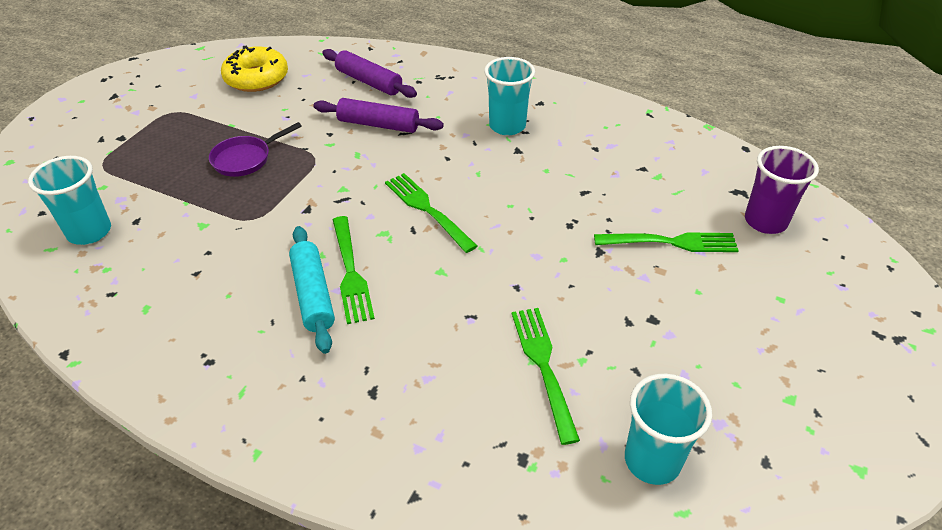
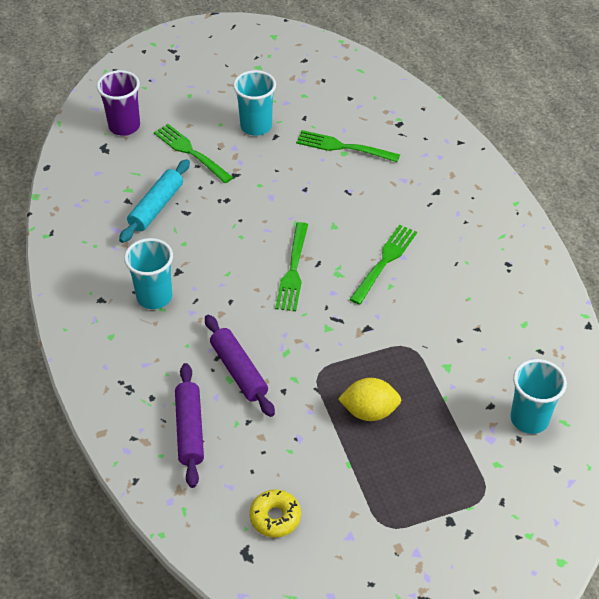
camera: 135 degrees left, 5 degrees up
purple pan [209,122,302,177] -> yellow lemon [338,378,401,421]
yellow donut [221,46,288,92] -> yellow donut [249,489,301,538], size x0.65
turquoise rolling pin [289,226,335,354] -> turquoise rolling pin moved to [119,159,190,243]
green fork [512,308,580,445] -> green fork turned 75 degrees clockwise [296,130,400,162]
turquoise cup [625,374,712,485] -> turquoise cup moved to [233,70,276,136]

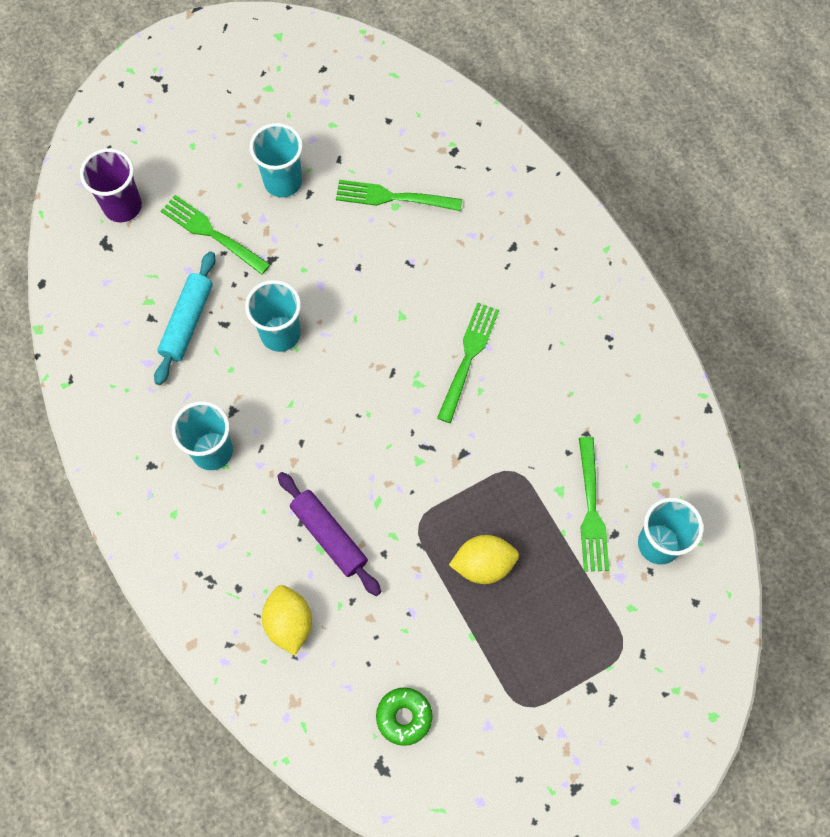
camera: 10 degrees left, 20 degrees up
purple rolling pin [175,363,204,488] -> yellow lemon [262,585,312,656]
yellow donut [249,489,301,538] -> green donut [376,687,433,746]
green fork [275,222,308,311] -> green fork moved to [579,437,609,572]
none -> turquoise cup [245,280,301,352]

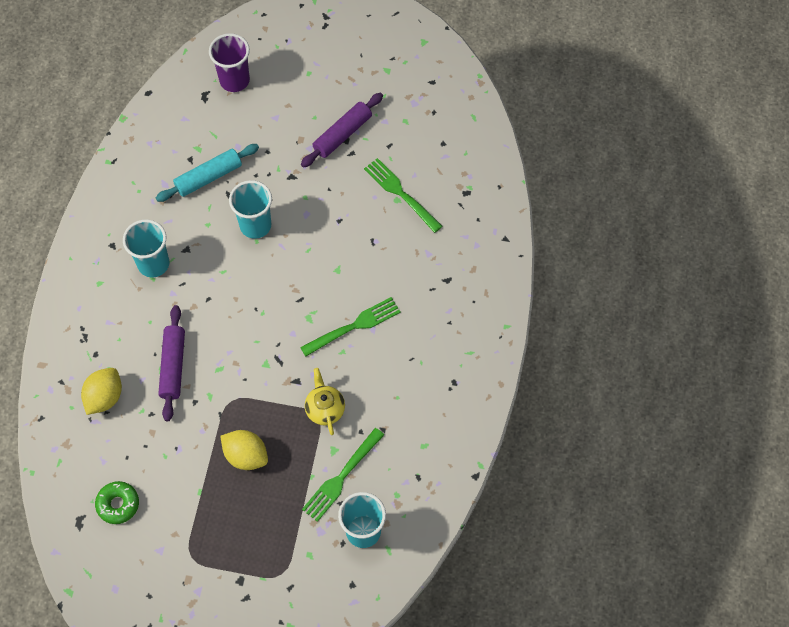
camera: 40 degrees right, 5 degrees down
green fork [161,195,271,275] -> none
turquoise cup [249,123,303,197] -> purple rolling pin [301,93,383,168]
none -> yellow teapot [305,368,345,435]

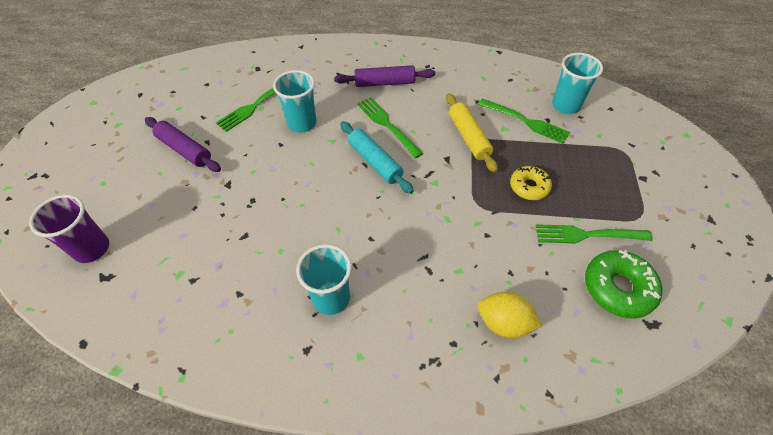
camera: 95 degrees left, 10 degrees down
green donut [95,481,139,524] -> green donut [585,250,662,318], size x1.53
turquoise rolling pin [156,144,259,202] -> turquoise rolling pin moved to [340,121,414,194]
purple rolling pin [158,305,185,421] -> purple rolling pin moved to [334,65,435,87]
yellow lemon [220,430,268,470] -> yellow donut [510,166,552,200]
turquoise cup [229,180,272,239] -> turquoise cup moved to [273,70,317,132]
yellow teapot [305,368,345,435] -> yellow rolling pin [446,93,498,173]
none -> green fork [535,224,652,243]

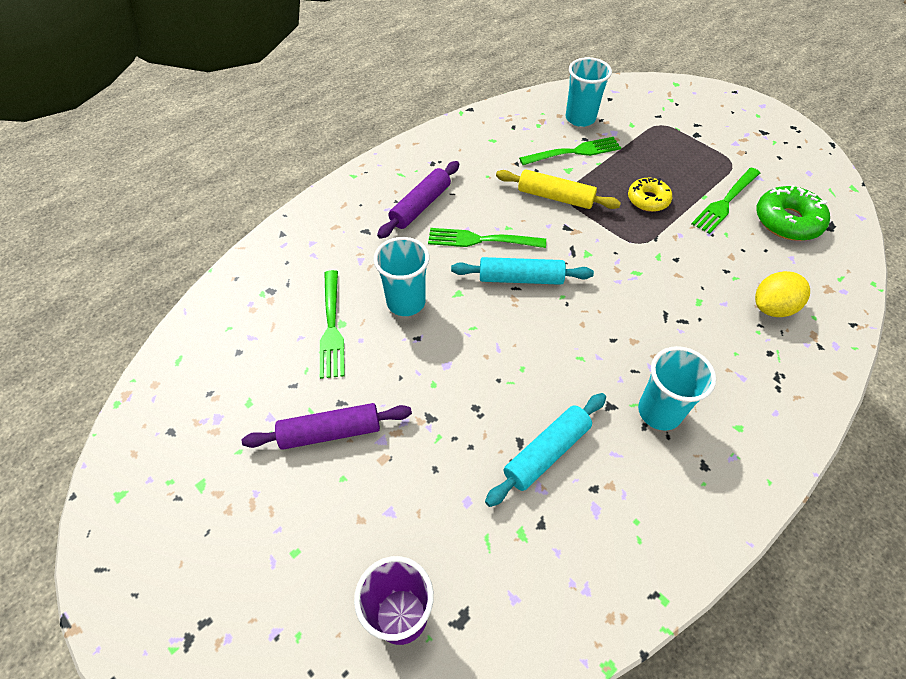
camera: 50 degrees left, 0 degrees up
none -> turquoise rolling pin [485,393,606,507]

